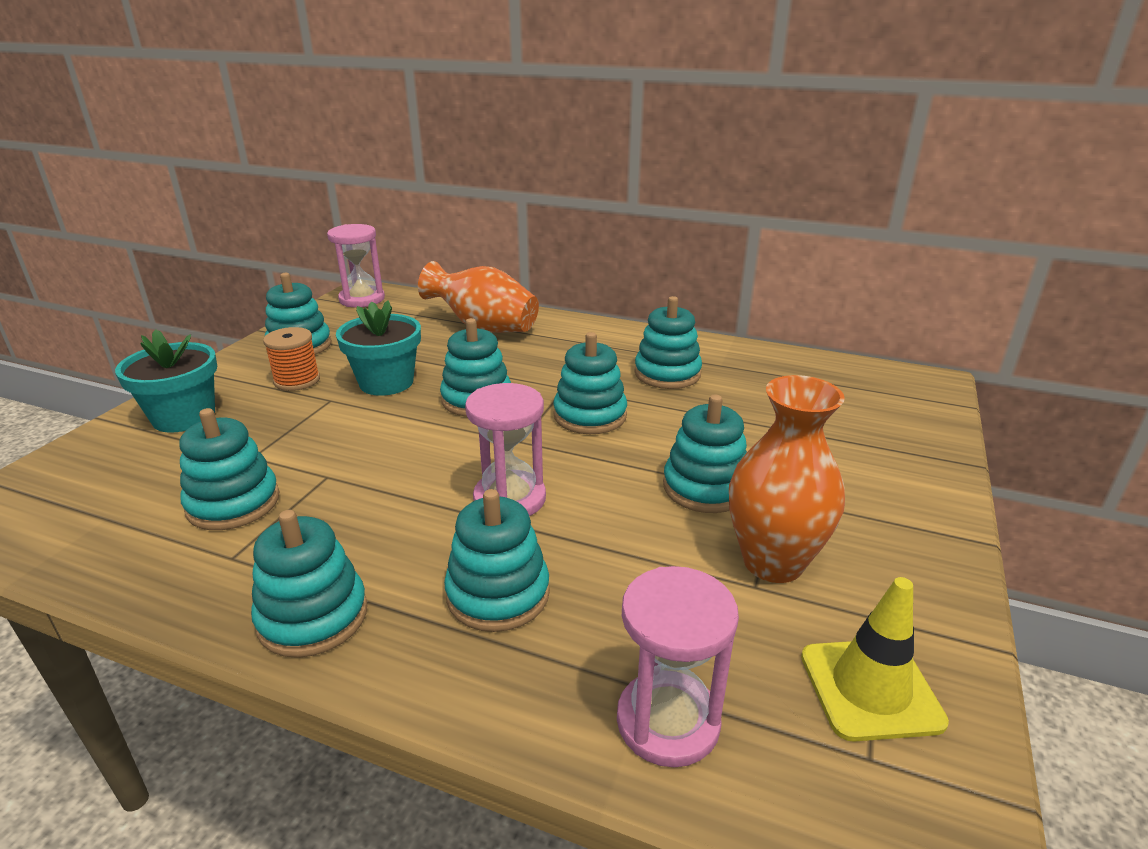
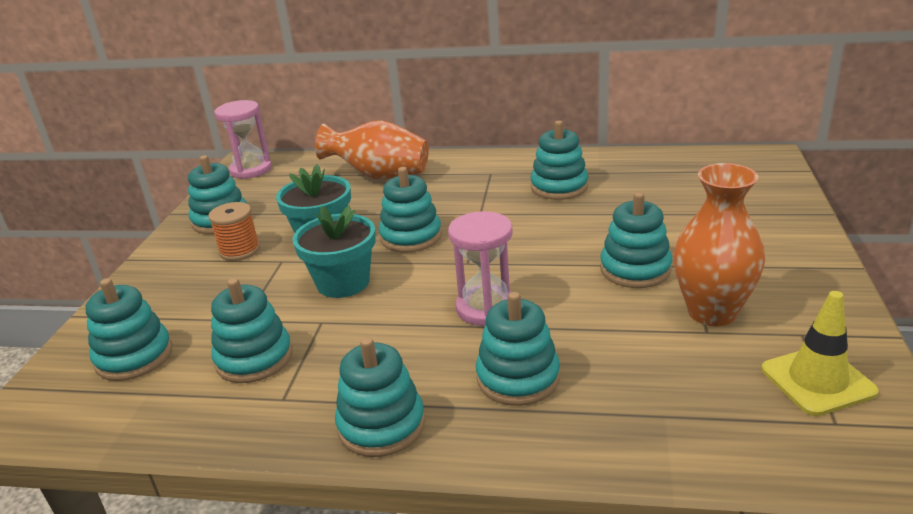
camera: 10 degrees left, 0 degrees up
turquoise flower pot [115,329,217,433] -> turquoise flower pot moved to [292,205,376,298]
turquoise stacking toy [553,332,627,434] -> turquoise stacking toy moved to [85,278,172,381]
pink hourglass [617,566,739,768] -> none

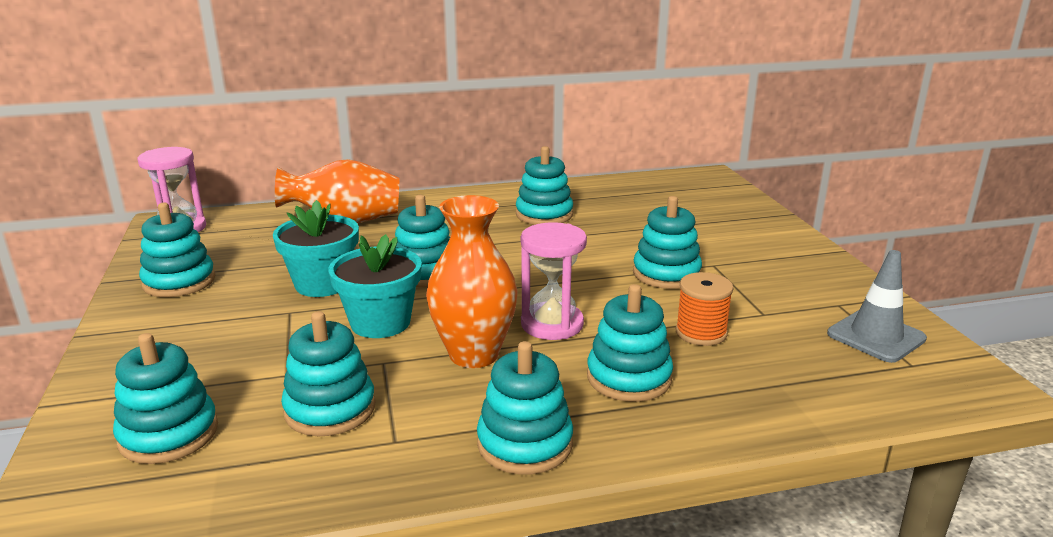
camera: 25 degrees left, 5 degrees down
orange spool [208,202,260,261] -> orange spool moved to [676,272,733,346]
orange vase [674,163,765,326] -> orange vase moved to [426,195,518,368]
yellow traffic cone [761,291,879,416] -> grey traffic cone [827,250,927,363]

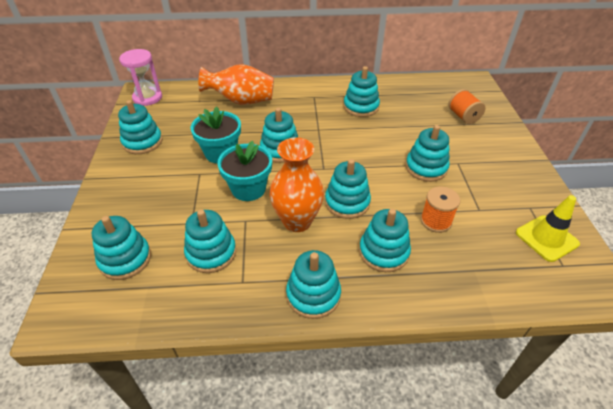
camera: 10 degrees right, 20 degrees up
pink hourglass [521,222,587,340] -> turquoise stacking toy [325,159,371,219]
grey traffic cone [827,250,927,363] -> yellow traffic cone [516,195,580,262]
none -> orange spool [448,89,486,124]

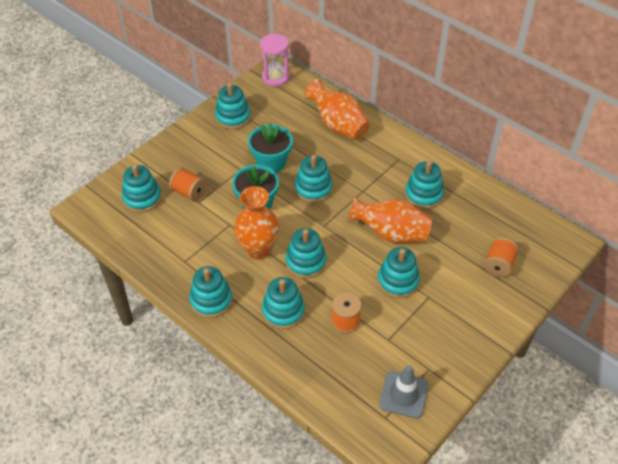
camera: 45 degrees right, 5 degrees up
turquoise stacking toy [184,209,236,273] -> none
yellow traffic cone [516,195,580,262] -> grey traffic cone [379,365,428,418]
none -> orange spool [169,167,207,201]
none -> orange vase [348,196,432,243]

